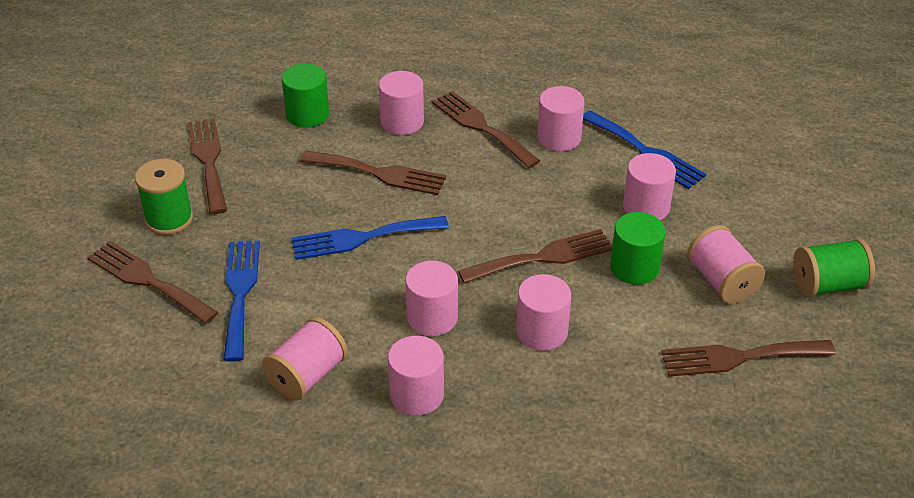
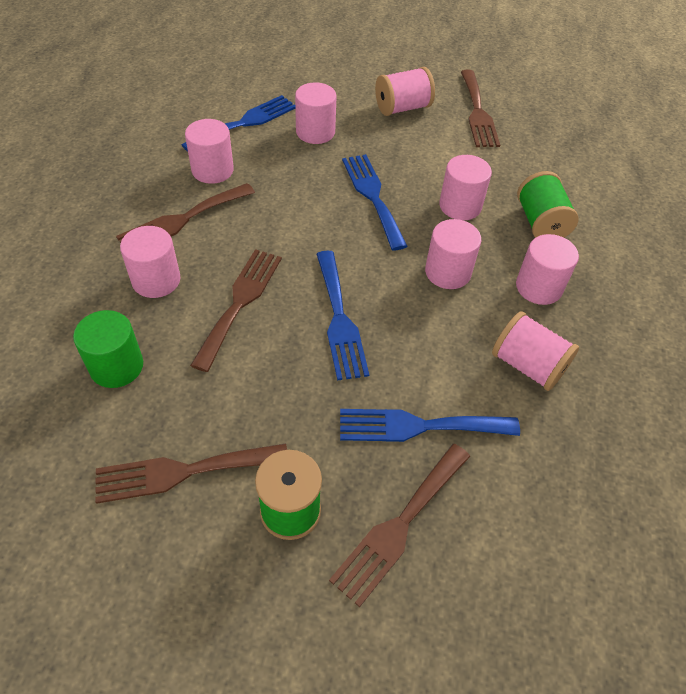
camera: 90 degrees left, 10 degrees up
brown fork [458,229,612,283] -> blue fork [342,154,408,250]
green cylinder [610,212,666,285] -> none
green spool [793,239,875,297] -> green spool moved to [517,171,579,238]

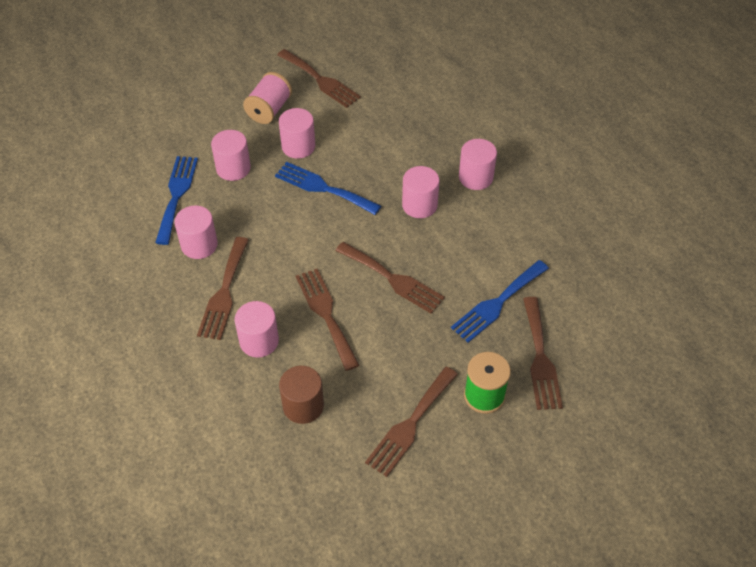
camera: 40 degrees left, 0 degrees up
green cylinder [73,310,143,388] -> brown cylinder [279,366,324,424]
blue fork [316,251,369,381] -> brown fork [335,242,445,314]
pink cylinder [439,155,492,220] -> pink cylinder moved to [279,108,315,159]
pink spool [492,311,579,391] -> none
green spool [517,171,579,238] -> none

